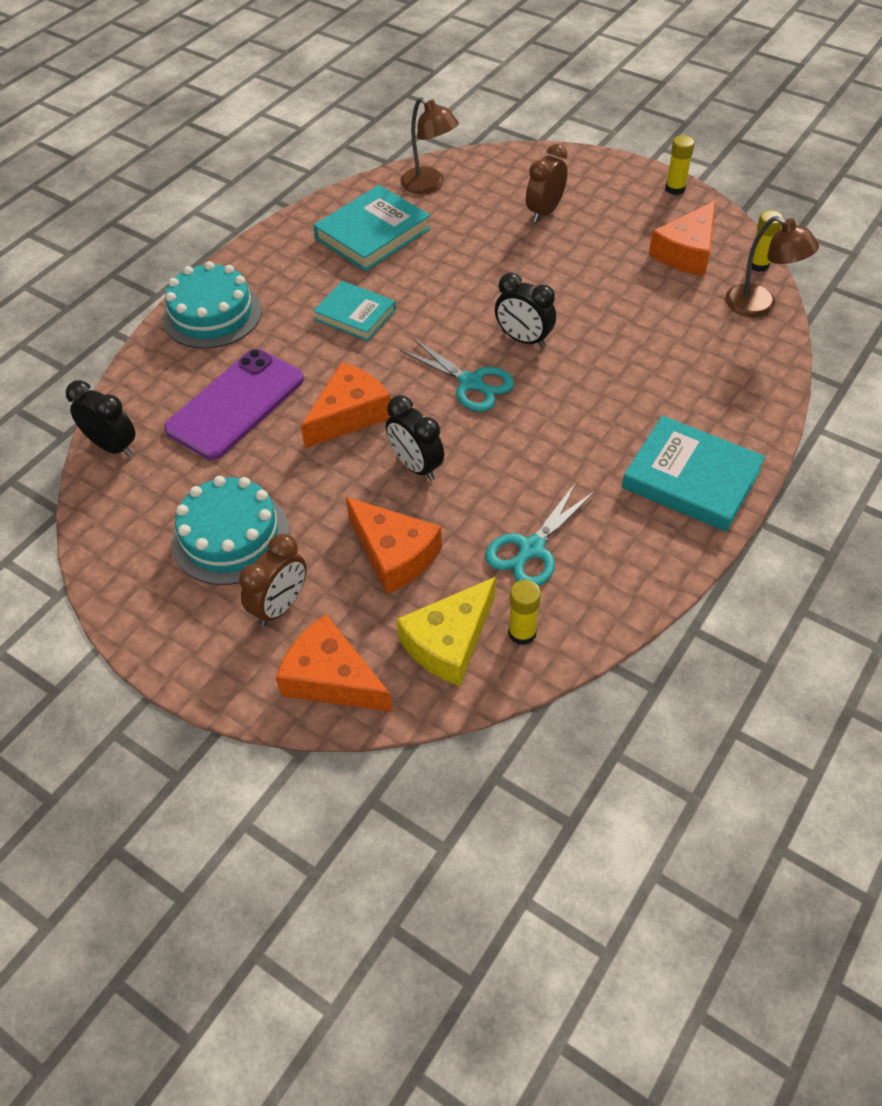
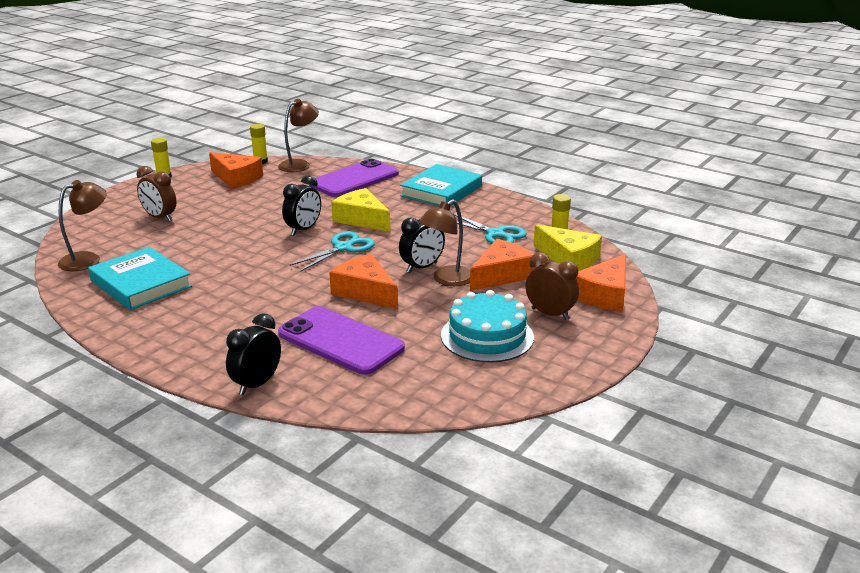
camera: 90 degrees left, 25 degrees down
black clock [66,380,136,457] -> black clock moved to [226,313,281,395]
turquoise cake [162,261,262,349] -> none
turquoise book [313,281,396,341] -> none
none -> purple phone [309,159,399,197]
none -> yellow cheese [331,188,390,232]
none -> brown lamp [419,199,470,286]

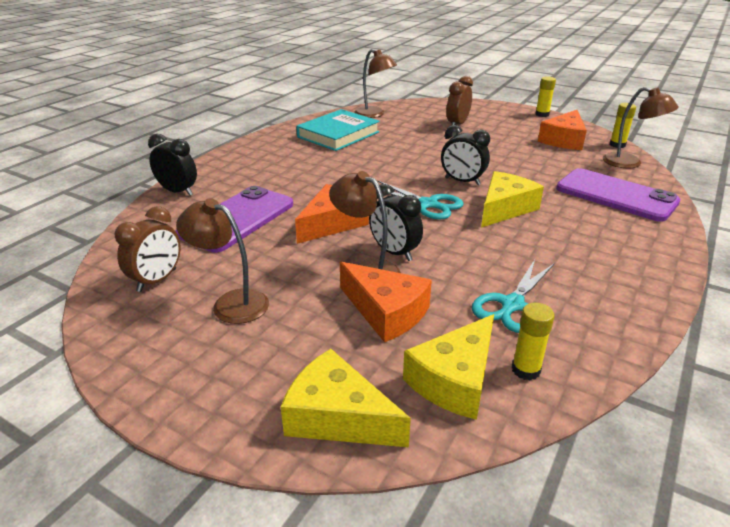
camera: 85 degrees right, 5 degrees up
turquoise book [400,164,482,206] -> none
turquoise cake [441,290,534,363] -> brown lamp [176,198,269,324]
brown clock [525,252,579,320] -> brown clock moved to [115,206,181,292]
orange cheese [576,254,626,312] -> yellow cheese [281,349,411,447]

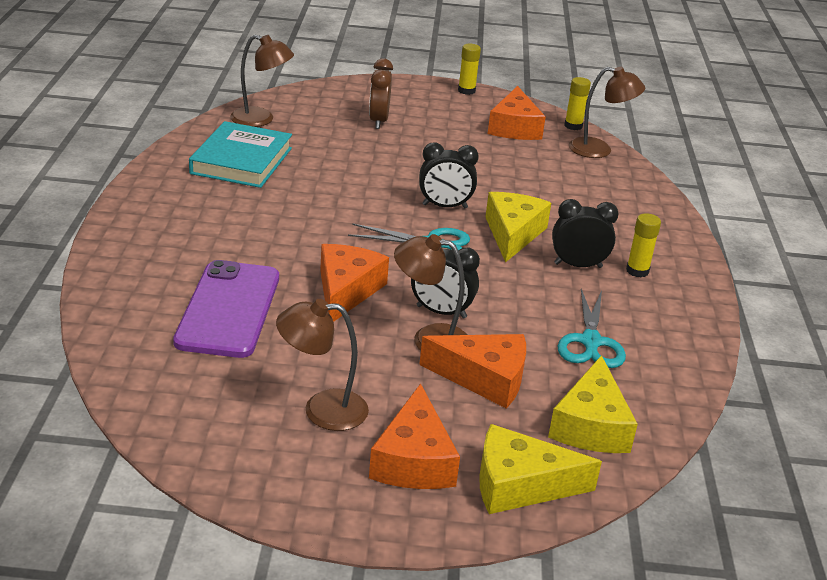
camera: 30 degrees left, 0 degrees up
brown clock [115,206,181,292] -> none
black clock [148,134,197,196] -> black clock moved to [552,199,618,268]
yellow glue stick [512,303,555,381] -> yellow glue stick moved to [626,213,661,277]
purple phone [556,168,680,222] -> none
none -> orange cheese [369,383,460,489]

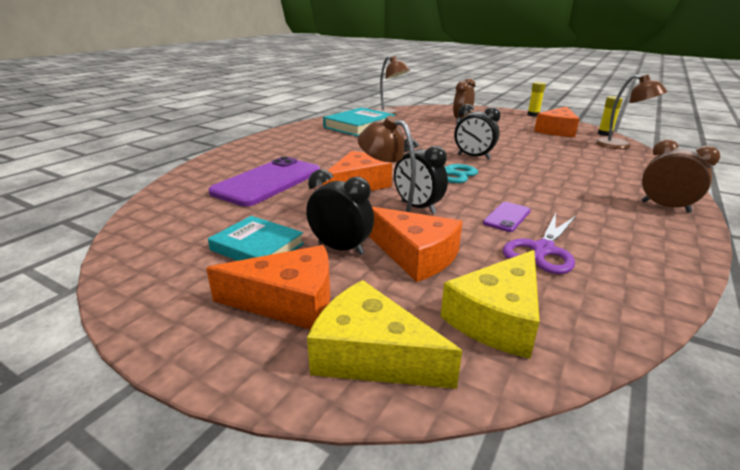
camera: 30 degrees right, 5 degrees down
brown lamp [276,299,369,431] -> turquoise book [208,216,304,261]
orange cheese [369,383,460,489] -> orange cheese turned 120 degrees counterclockwise [206,245,330,330]
yellow cheese [485,192,551,263] -> none
black clock [552,199,618,268] -> black clock moved to [306,169,374,255]
turquoise scissors [558,289,626,368] -> purple scissors [503,213,576,274]
yellow glue stick [626,213,661,277] -> none
none -> purple phone [483,202,531,232]
none -> brown clock [641,139,720,213]

